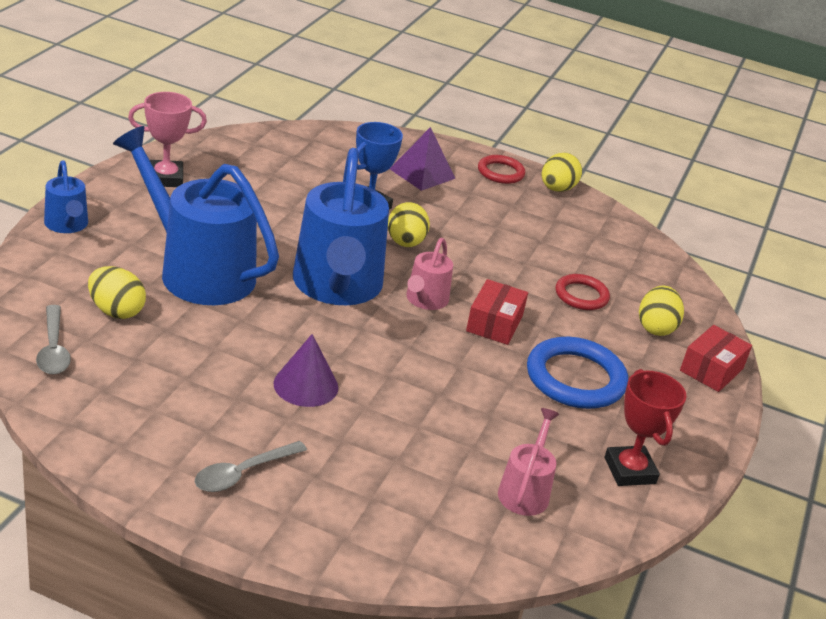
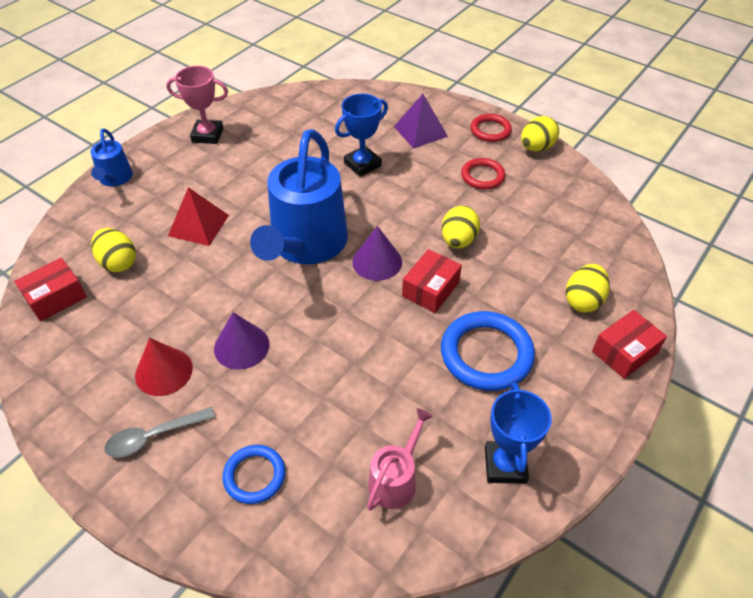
camera: 20 degrees right, 15 degrees up
grey spoon [36,305,71,375] -> red box [14,258,87,322]
blue watering can [113,126,279,305] -> red pyramid [168,187,229,246]
yellow egg [388,202,430,247] -> yellow egg moved to [441,205,480,249]
pink watering can [406,238,453,310] -> purple cone [352,226,402,281]
red ring [555,274,610,310] -> red ring moved to [461,158,505,190]
red trophy [604,369,686,486] -> blue trophy [485,383,552,484]
none -> red cone [135,338,193,396]
none -> blue ring [223,445,285,504]

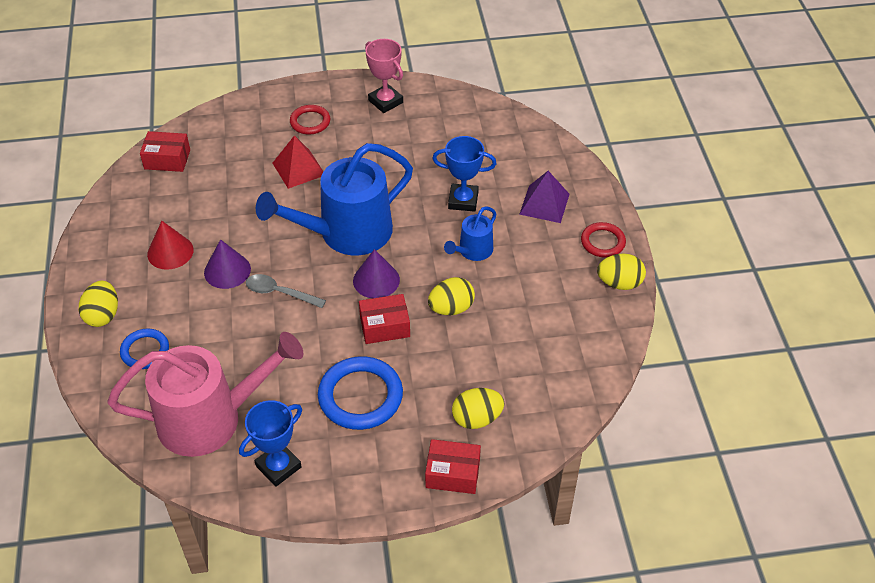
camera: 45 degrees right, 0 degrees up
blue watering can [90,128,133,186] -> blue watering can moved to [444,206,496,261]
yellow egg [91,228,136,272] -> yellow egg moved to [79,281,118,327]
grey spoon [105,407,215,458] -> grey spoon moved to [246,274,326,308]
pink watering can [367,408,433,511] -> pink watering can [108,332,303,457], size x2.11
red ring [461,158,505,190] -> red ring moved to [290,105,330,134]

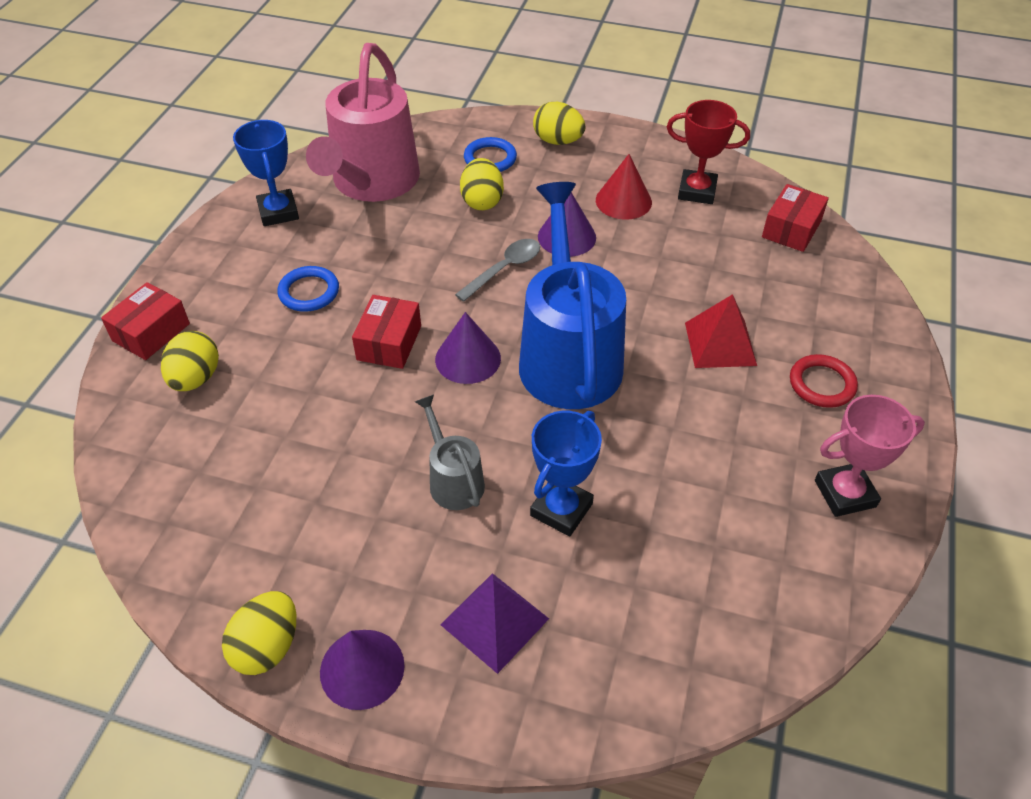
camera: 115 degrees right, 0 degrees up
blue ring [318,356,403,430] -> blue ring [277,266,339,312], size x0.59
yellow egg [428,277,475,315] -> yellow egg moved to [460,158,504,210]
blue watering can [444,206,496,261] -> grey watering can [415,395,485,510]
red ring [581,222,626,258] -> purple cone [320,630,405,710]
none -> red trophy [667,100,750,204]

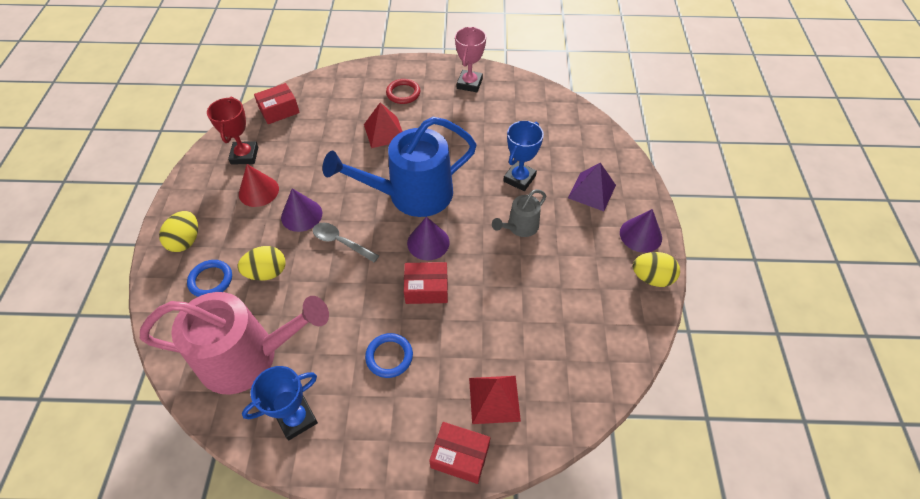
camera: 105 degrees left, 5 degrees up
yellow egg [161,331,219,391] -> red pyramid [469,376,521,424]
blue trophy [530,411,602,536] -> blue trophy turned 75 degrees counterclockwise [503,121,544,191]
red box [762,184,829,252] -> red box turned 45 degrees counterclockwise [254,83,300,124]
pink trophy [815,395,925,517] -> pink trophy turned 45 degrees clockwise [455,27,486,92]

